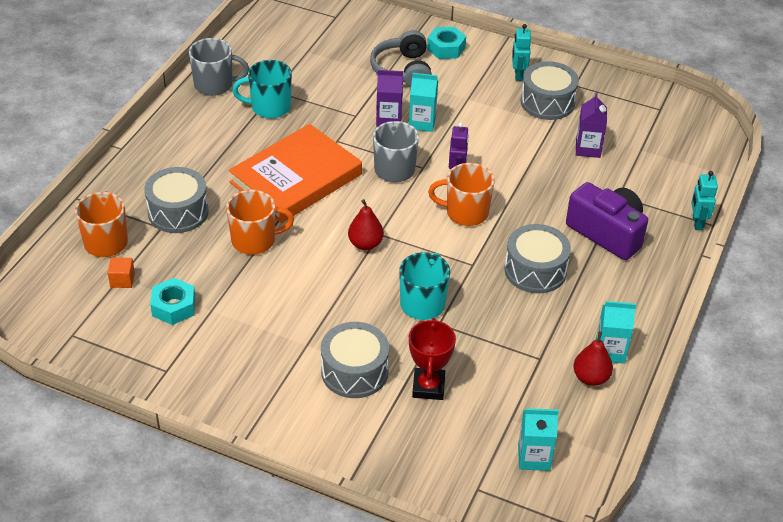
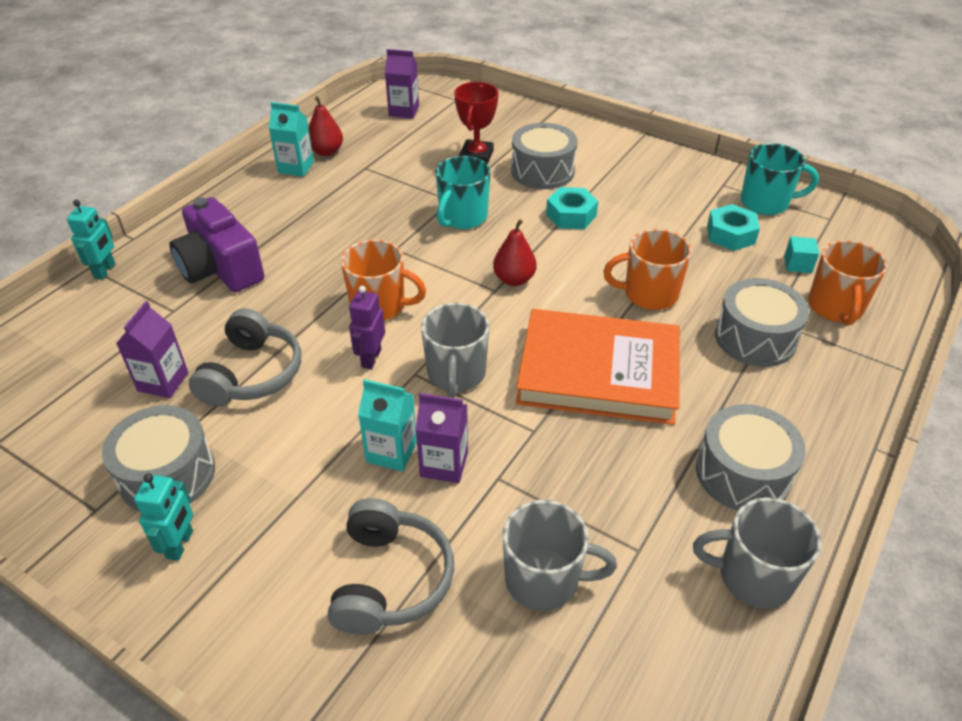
camera: 170 degrees left, 0 degrees up
orange cube [108,257,135,288] -> turquoise cube [784,236,819,273]
orange book [229,124,362,223] -> orange book turned 45 degrees clockwise [516,309,680,425]
turquoise mug [232,60,292,118] -> turquoise mug moved to [741,143,819,215]
turquoise nut [427,27,466,59] -> turquoise nut moved to [546,187,598,229]
grey drum [504,224,571,294] -> grey drum moved to [696,404,806,511]
turquoise carton [518,408,559,471] -> purple carton [385,49,419,119]
none -> grey headphones [189,308,301,407]
none -> grey mug [503,500,617,611]

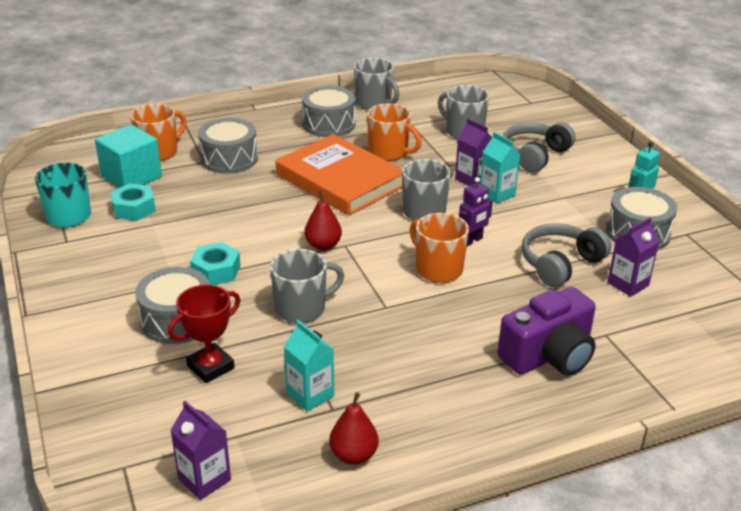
camera: 145 degrees left, 10 degrees down
turquoise robot [67,200,116,279] -> none
purple camera [169,197,264,292] -> purple camera turned 60 degrees clockwise [498,287,596,376]
turquoise carton [269,102,314,177] -> turquoise carton moved to [284,320,334,412]
turquoise mug [435,156,491,229] -> grey mug [270,249,345,323]
orange mug [603,229,692,310] -> orange mug moved to [367,103,422,161]
turquoise cube [784,236,819,273] -> turquoise cube [95,124,162,188], size x2.19

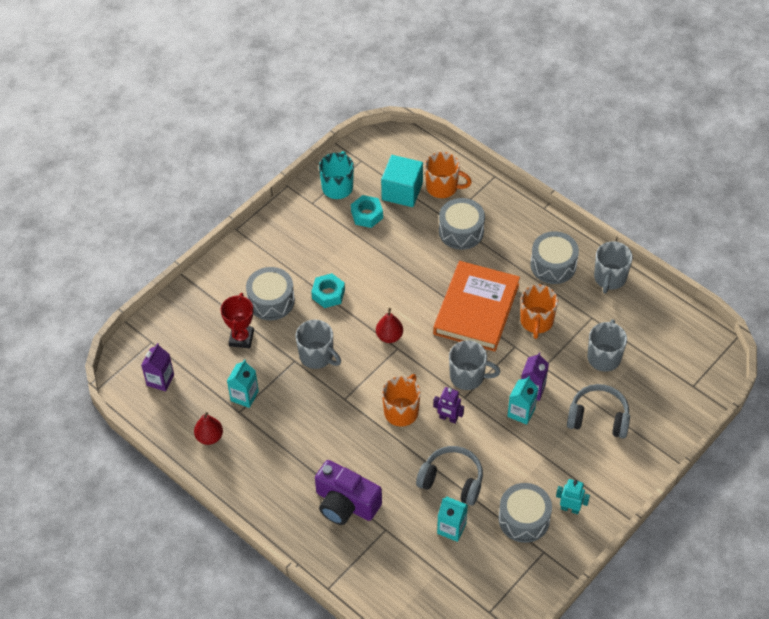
camera: 65 degrees right, 20 degrees up
red trophy [168,285,241,383] -> red trophy turned 75 degrees clockwise [220,293,254,348]
purple carton [607,217,659,297] -> turquoise carton [437,497,468,542]

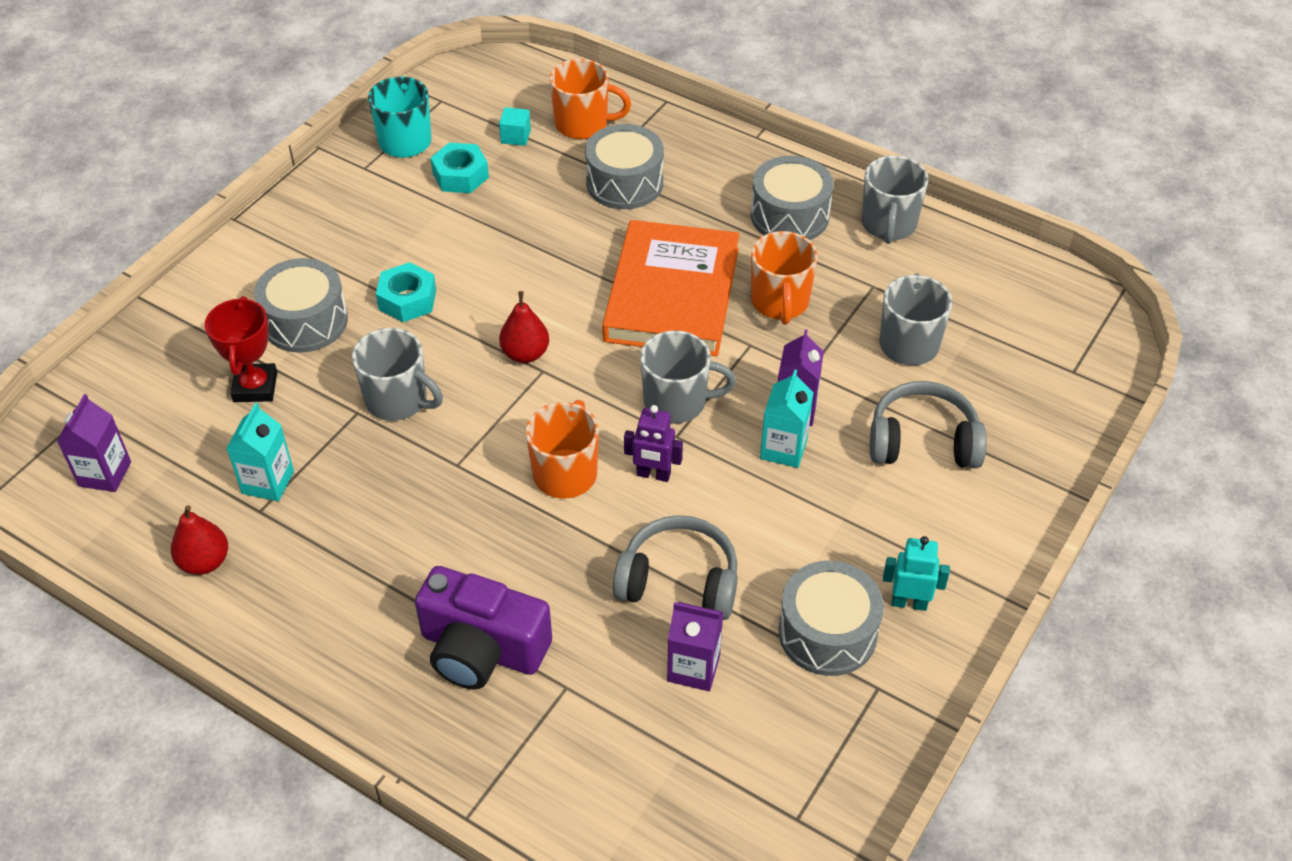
camera: 10 degrees left, 5 degrees down
turquoise cube [381,155,423,207] -> turquoise cube [499,107,531,146], size x0.46
turquoise carton [437,497,468,542] -> purple carton [667,602,723,691]

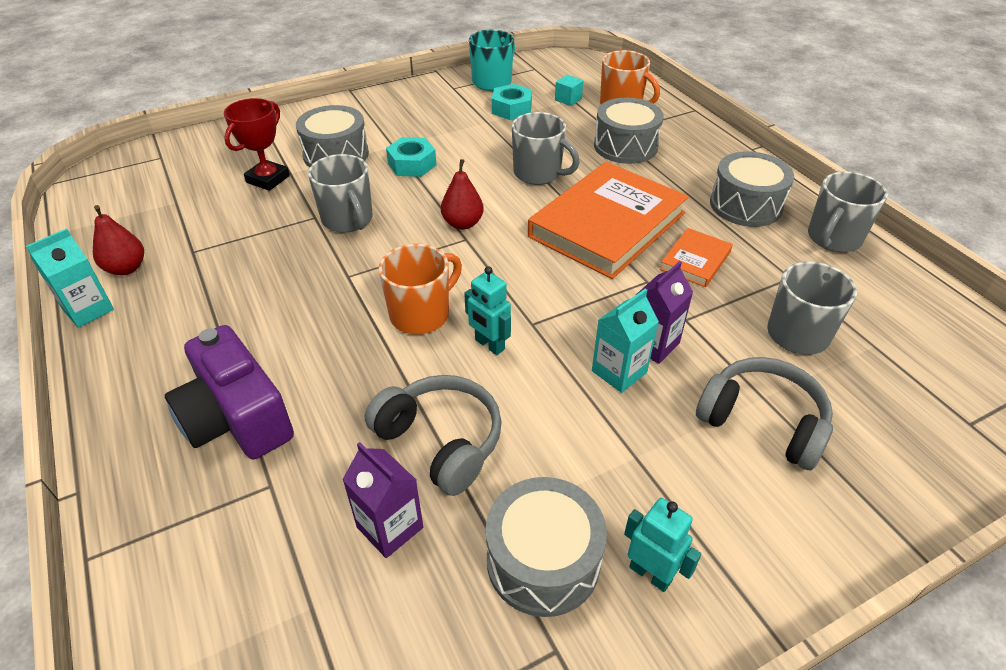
camera: 30 degrees right, 5 degrees down
purple carton [57,394,131,492] -> none
turquoise carton [226,403,294,501] -> turquoise carton moved to [26,228,114,328]
purple robot [624,405,683,482] -> turquoise robot [464,266,511,355]
grey mug [640,330,736,424] -> grey mug moved to [512,112,580,185]
orange mug [751,231,818,325] -> orange book [660,228,733,287]

